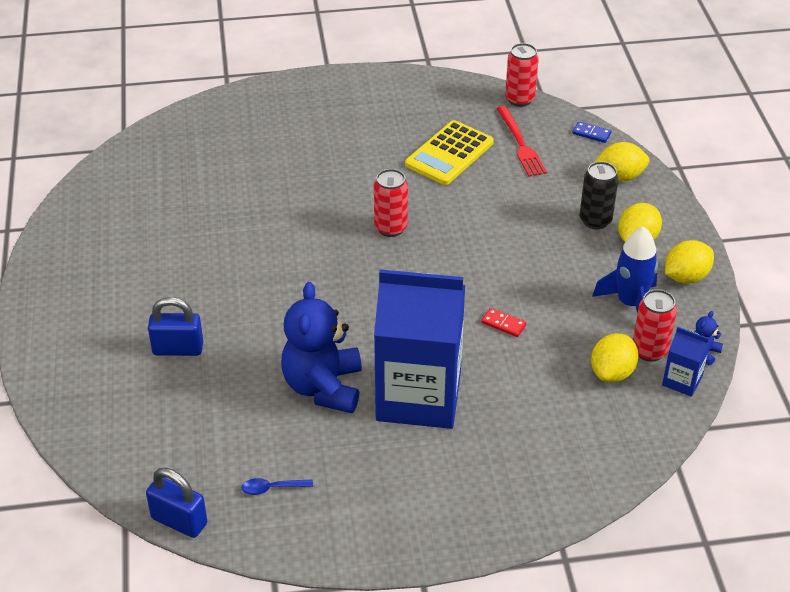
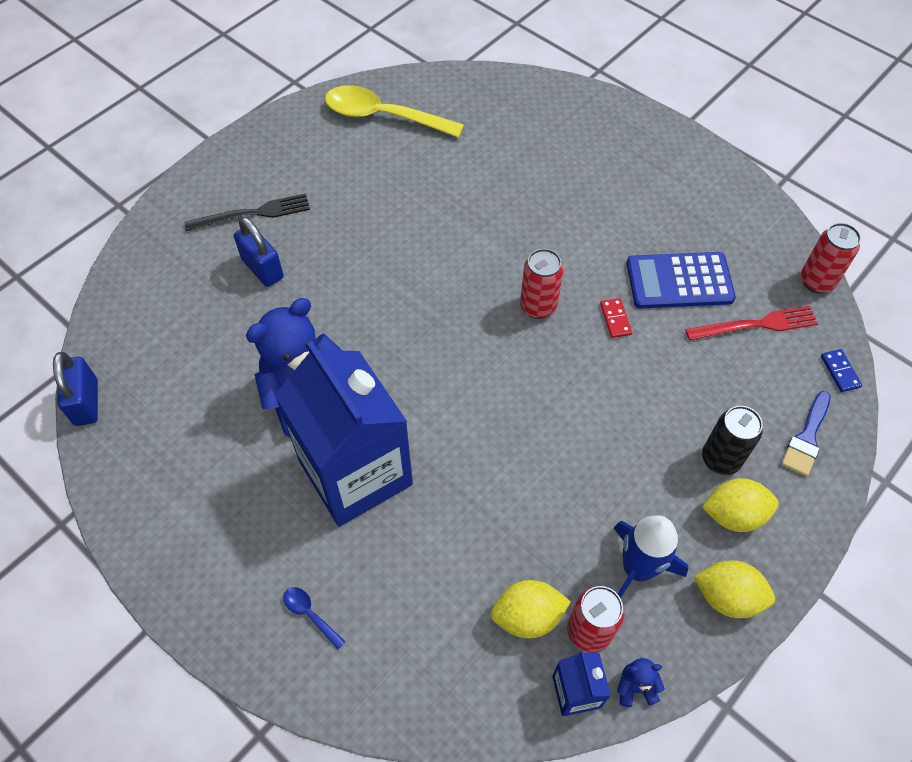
camera: 50 degrees right, 15 degrees up
blue spoon [242,478,313,495] -> blue spoon moved to [283,587,345,649]
yellow calculator [405,120,494,185] -> blue calculator [627,252,736,309]
red domino [481,308,527,337] -> red domino moved to [600,298,632,338]
red fork [496,106,547,177] -> red fork turned 135 degrees counterclockwise [685,306,818,340]
yellow lemon [595,142,650,181] -> blue brush [781,391,831,476]
none -> black fork [184,194,310,231]
none -> yellow spoon [325,85,464,138]

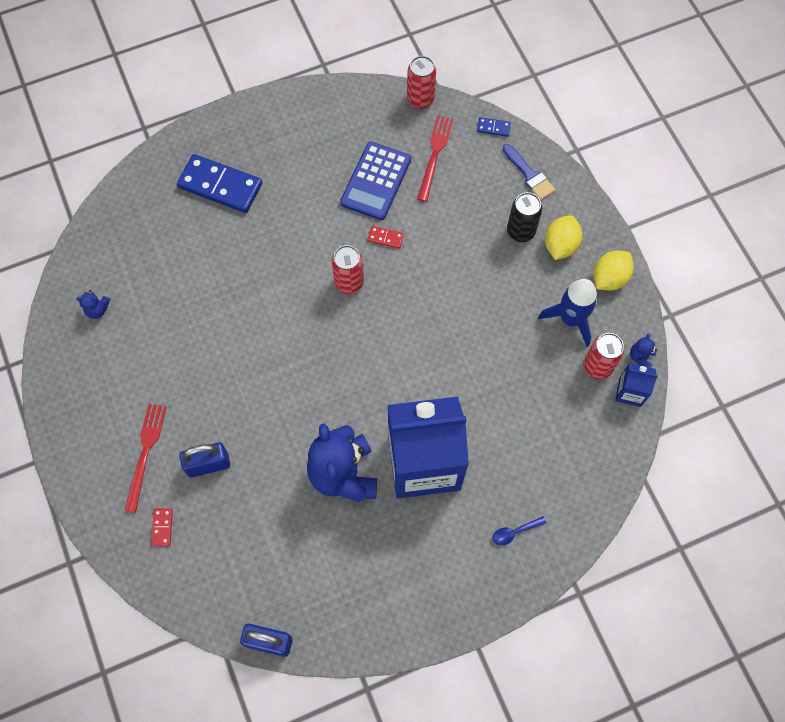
camera: 65 degrees left, 10 degrees up
black fork [184,194,310,231] -> red fork [124,403,167,513]
yellow spoon [325,85,464,138] -> blue teddy bear [76,290,110,319]
yellow lemon [491,580,571,638] -> none
none -> red domino [151,508,173,546]
none -> blue domino [177,154,262,213]

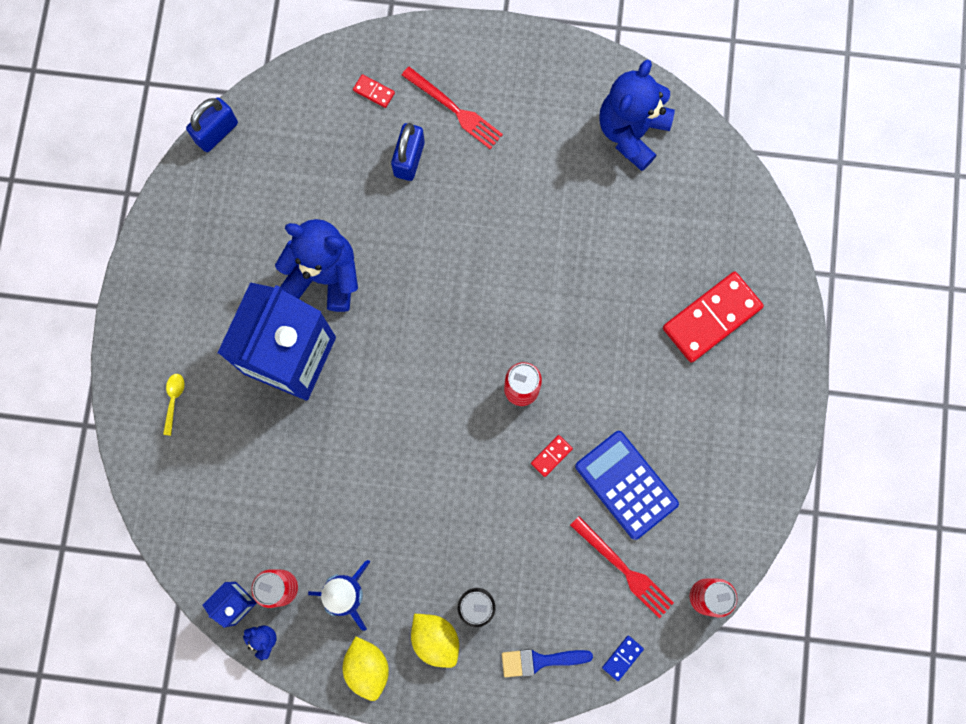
camera: 120 degrees right, 10 degrees up
blue teddy bear [76,290,110,319] -> blue teddy bear [599,59,675,171], size x2.45
blue domino [177,154,262,213] -> red domino [663,272,764,363]
blue spoon [492,516,546,545] -> yellow spoon [163,374,185,436]

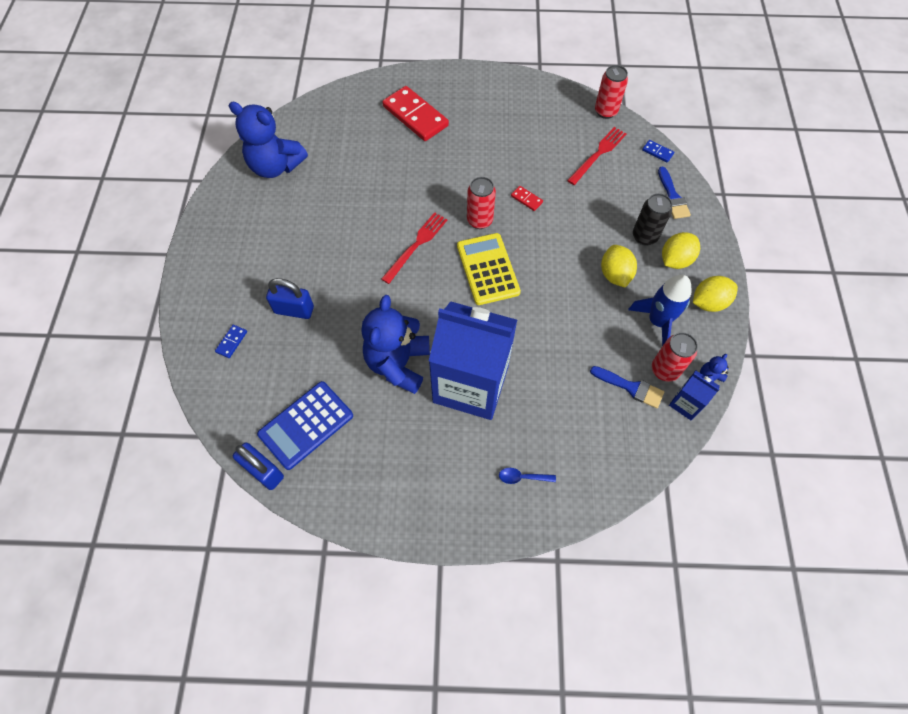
camera: 95 degrees left, 15 degrees down
yellow spoon [163,374,185,436] -> blue spoon [499,468,556,484]
red domino [353,74,395,108] -> blue domino [215,324,247,358]
red fork [402,67,503,149] -> red fork moved to [381,212,447,284]
blue calculator [575,431,679,540] -> blue calculator moved to [257,381,353,470]
none -> yellow calculator [457,233,521,305]
none -> blue brush [590,366,664,408]
none -> yellow lemon [601,245,637,287]

